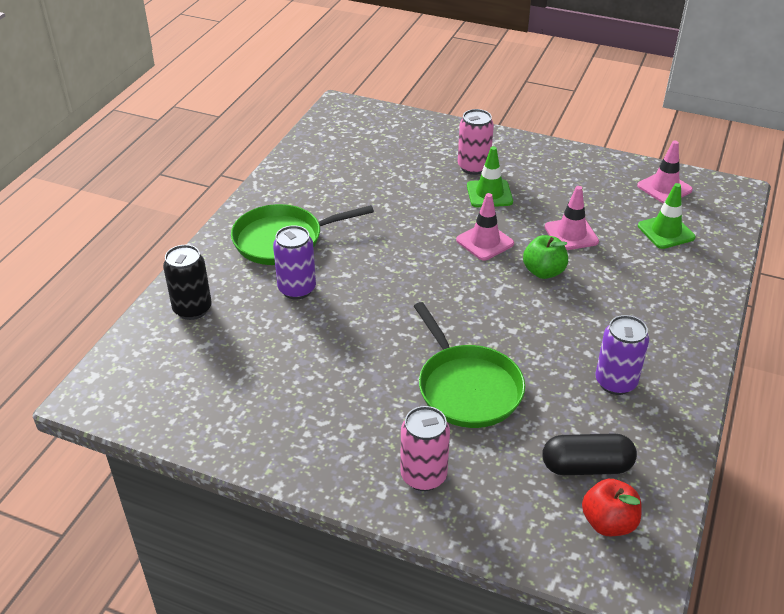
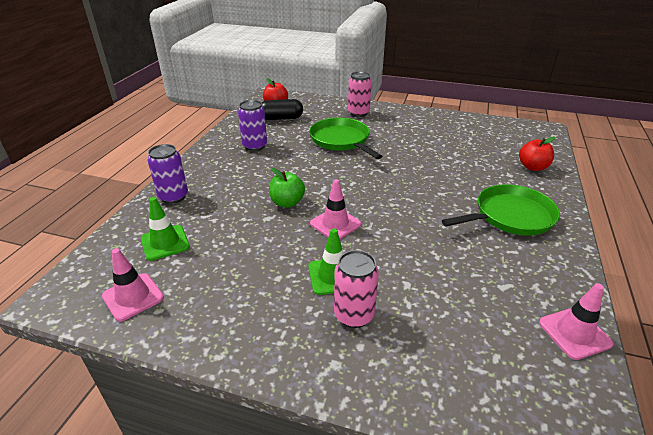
camera: 175 degrees right, 5 degrees down
black can [163,245,212,320] -> red apple [519,137,555,171]
purple can [273,225,316,300] -> purple can moved to [147,144,188,204]
pink traffic cone [545,186,599,250] -> pink traffic cone moved to [539,283,613,360]

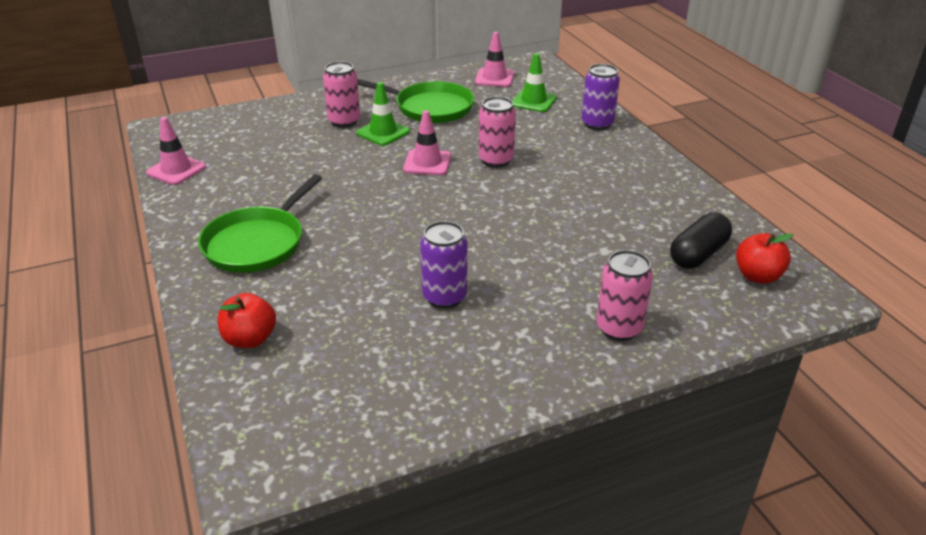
camera: 140 degrees right, 0 degrees up
purple can [238,100,267,151] -> purple can moved to [420,221,467,309]
green apple [269,168,305,207] -> pink can [479,97,516,168]
green pan [309,118,382,159] -> green pan moved to [357,79,474,123]

